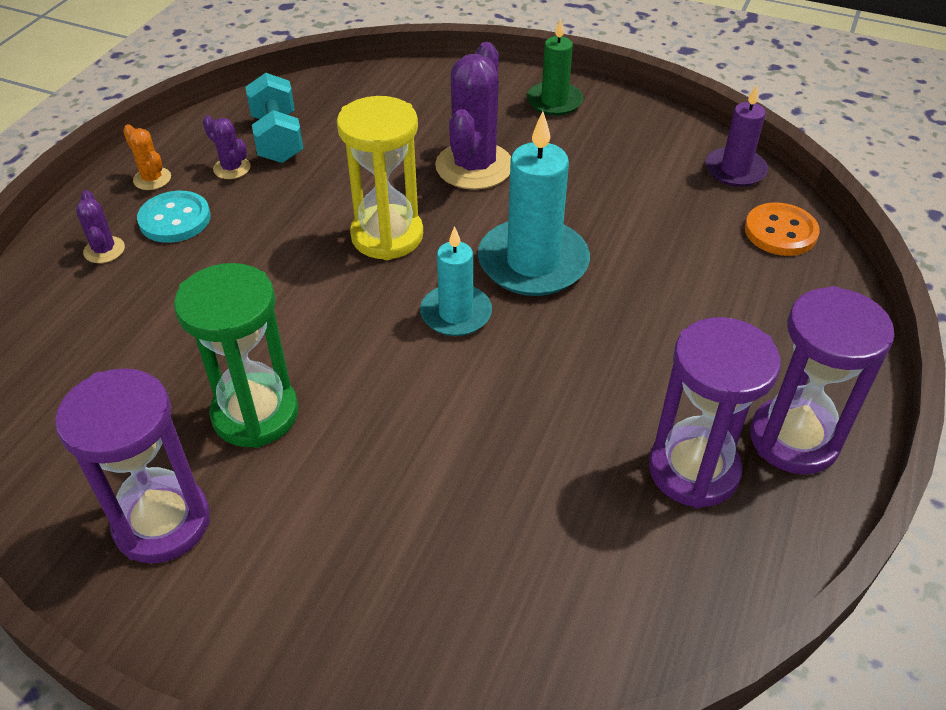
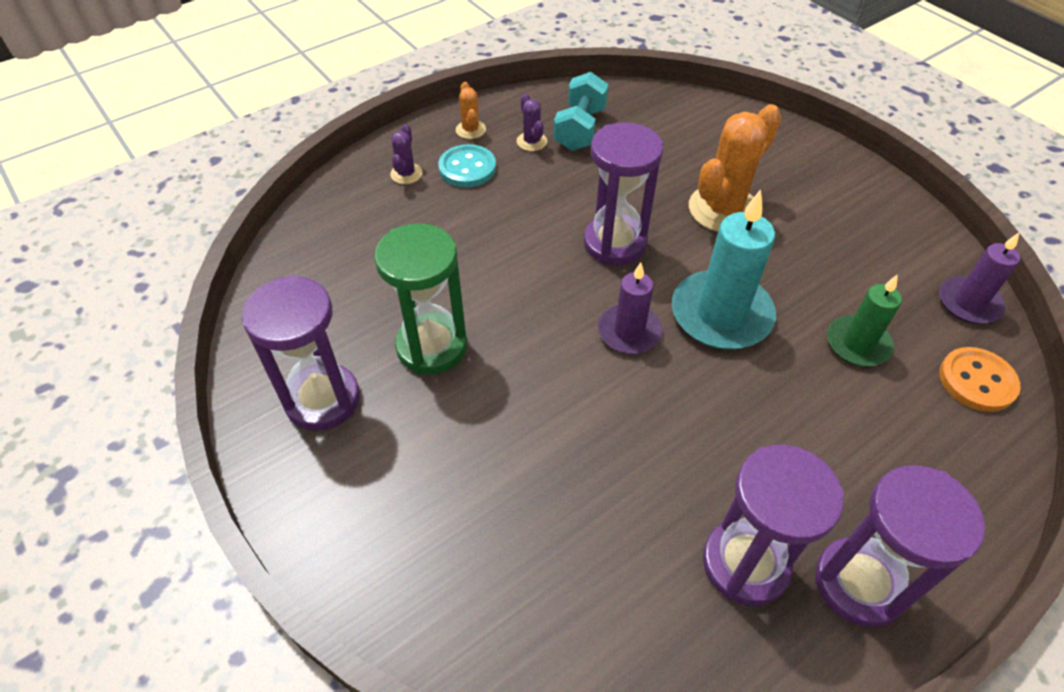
camera: 30 degrees right, 5 degrees up
yellow hourglass [337,96,423,260] -> purple hourglass [584,122,663,265]
turquoise candle [420,226,492,336] -> purple candle [598,262,662,354]
purple cactus [435,42,511,190] -> orange cactus [689,104,781,232]
green candle [527,18,583,116] -> green candle moved to [827,274,902,366]

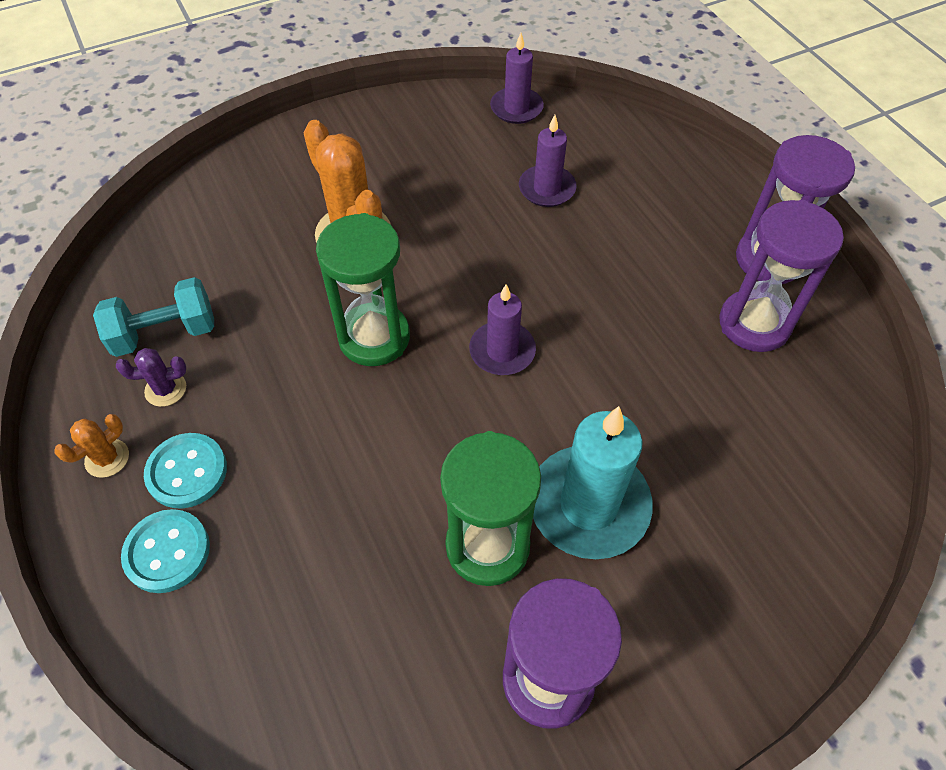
camera: 80 degrees left, 5 degrees up
purple cactus [390,124,423,184] -> turquoise button [121,509,210,593]
orange cactus [456,82,486,139] -> orange cactus turned 45 degrees counterclockwise [54,414,129,478]
turquoise dumbbell [553,72,609,151] -> turquoise dumbbell turned 45 degrees counterclockwise [93,277,214,357]
purple hourglass [584,122,663,265] -> green hourglass [316,213,410,366]
turquoise candle [672,190,776,350] -> turquoise candle moved to [533,406,653,559]
green candle [827,274,902,366] -> purple candle [519,115,577,207]
orange button [939,347,1021,412] -> none

